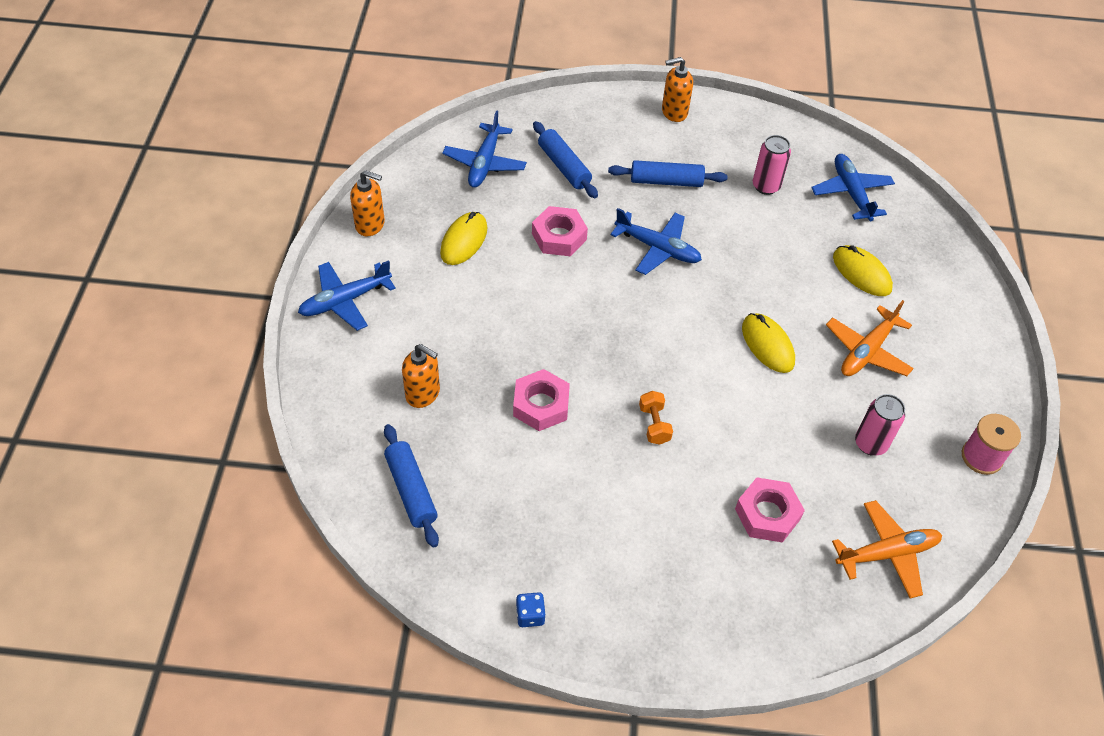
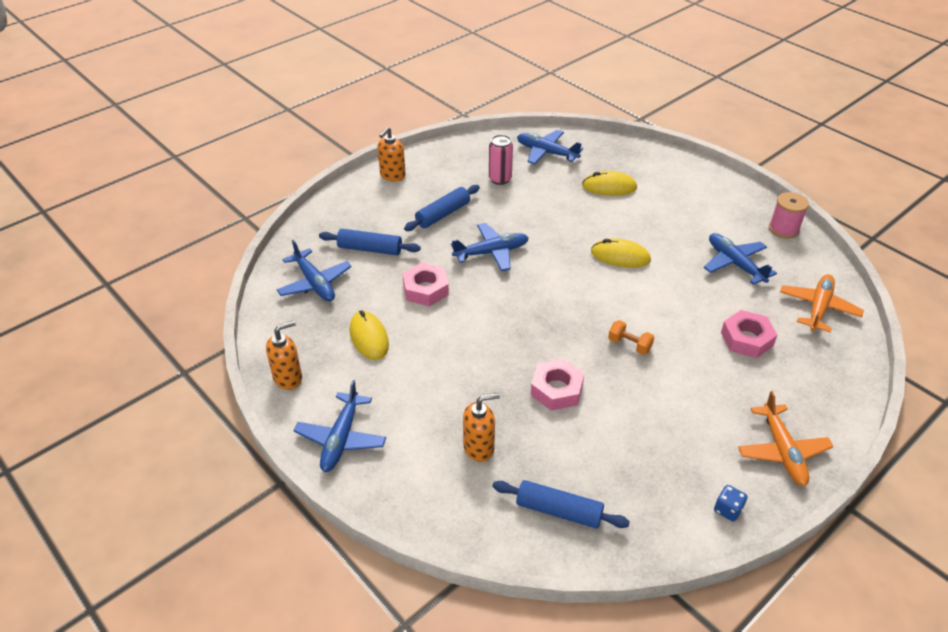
camera: 45 degrees left, 10 degrees down
orange plane [826,300,914,376] -> orange plane moved to [738,391,834,486]
pink can [855,394,905,456] -> blue plane [704,233,777,285]

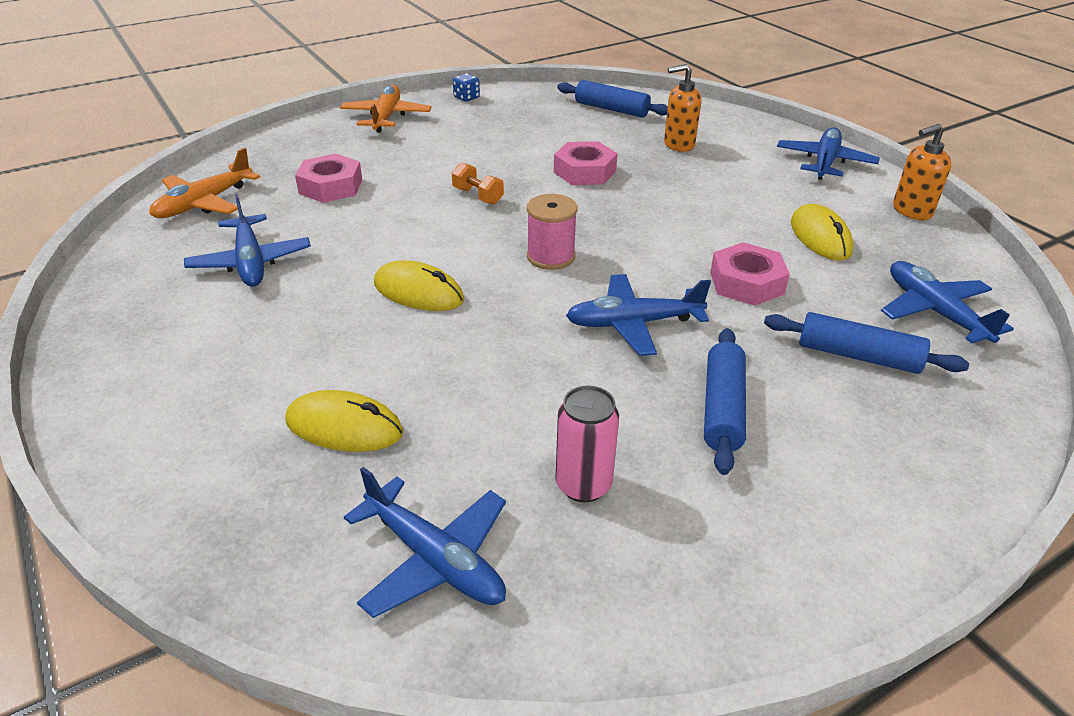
camera: 170 degrees left, 5 degrees down
orange soap dispenser [378,127,406,182] -> none
blue rolling pin [404,185,480,231] -> blue rolling pin turned 45 degrees counterclockwise [704,328,746,475]
pink spool [769,192,809,239] -> pink spool moved to [527,194,578,270]

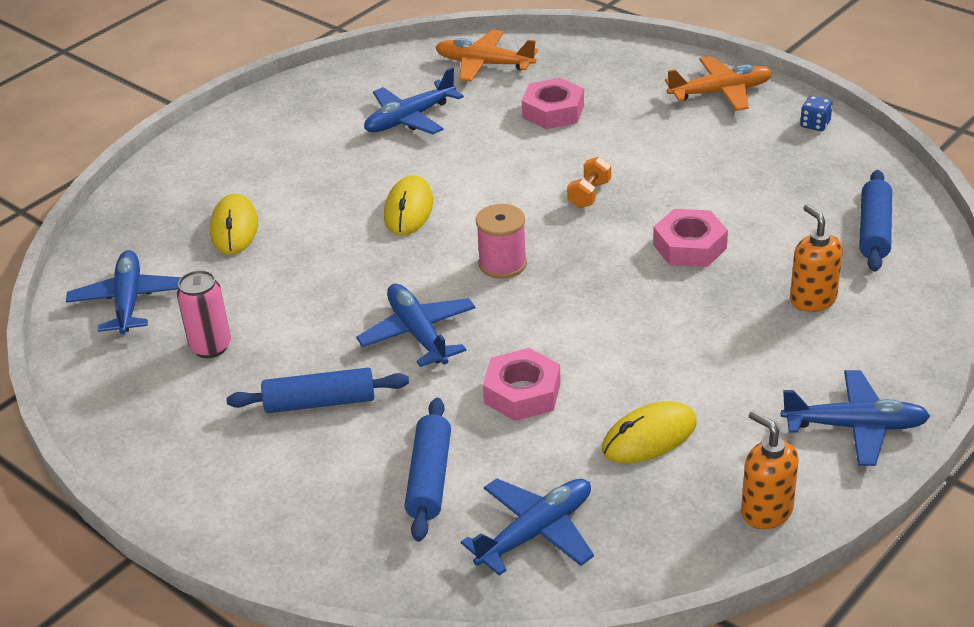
camera: 75 degrees right, 0 degrees up
blue plane [344,467,506,618] -> blue plane turned 150 degrees clockwise [66,250,181,334]

